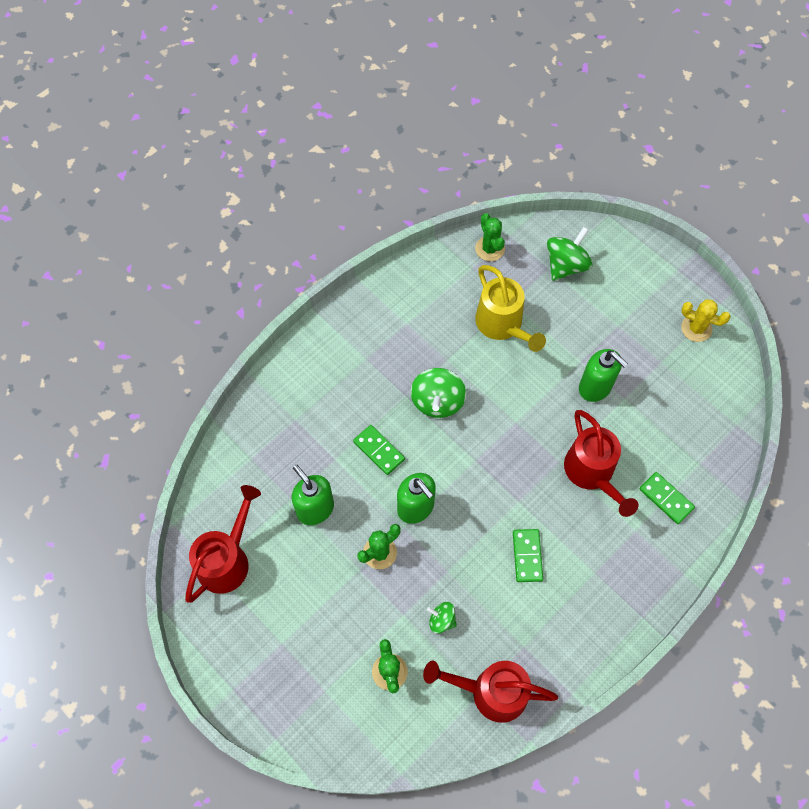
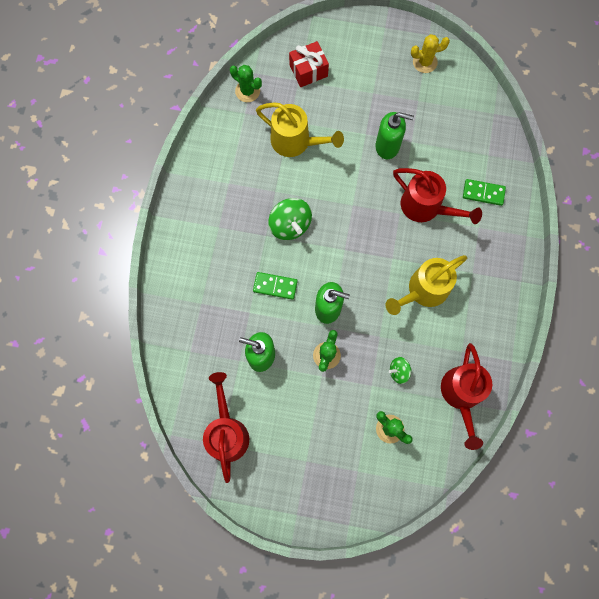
camera: 35 degrees left, 10 degrees up
red watering can [423,661,558,723] -> red watering can turned 60 degrees counterclockwise [441,343,492,450]
green domino [513,529,543,582] -> yellow watering can [386,255,467,315]
green spinning top [547,227,593,281] -> red gift [289,41,329,87]

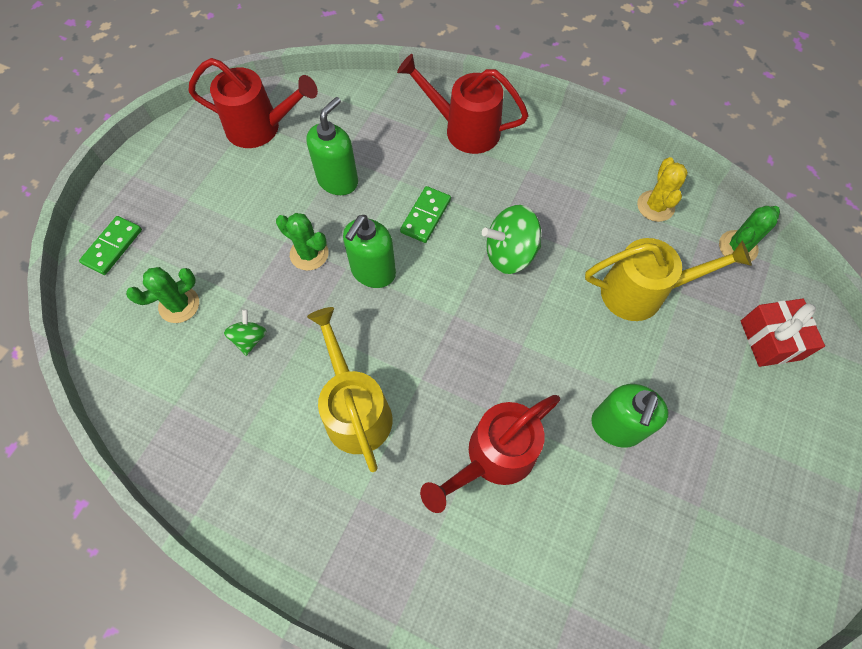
camera: 105 degrees right, 10 degrees down
yellow watering can [256,102,344,157] -> yellow watering can turned 135 degrees counterclockwise [585,238,752,321]
yellow cactus [411,34,450,73] -> yellow cactus moved to [637,157,688,222]
red watering can [441,343,492,450] -> red watering can moved to [397,54,529,154]
green domino [463,179,506,206] -> green domino moved to [79,216,142,275]

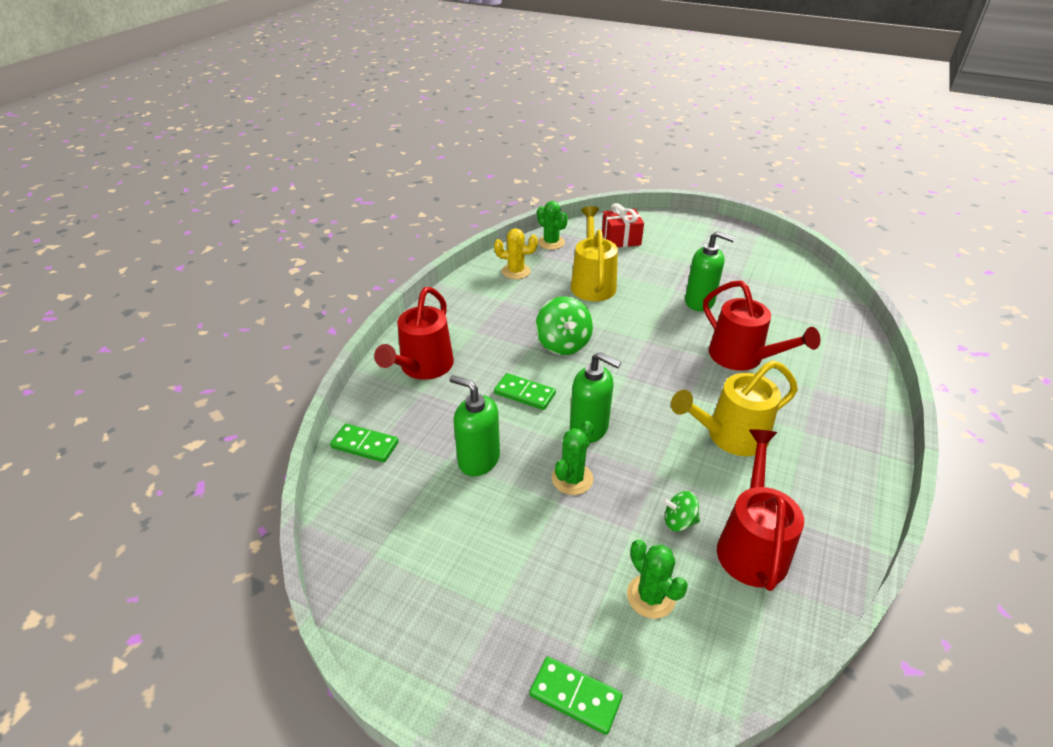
camera: 90 degrees left, 25 degrees down
red watering can [188,58,318,148] -> red watering can moved to [717,429,804,591]
none -> green domino [330,424,399,463]

